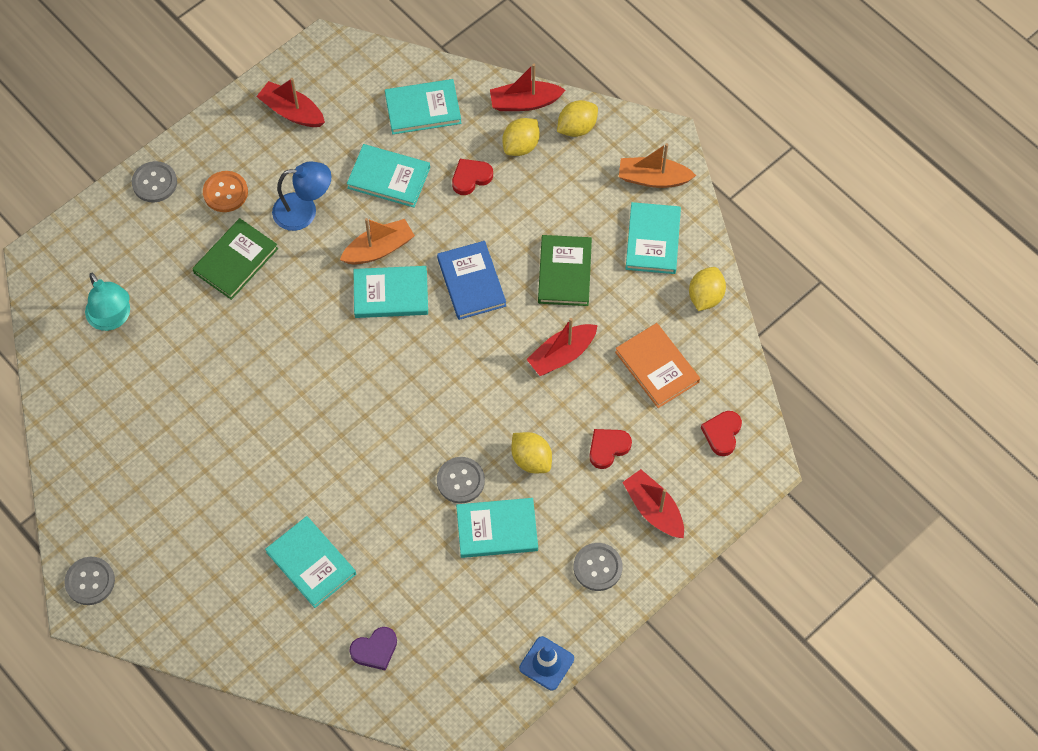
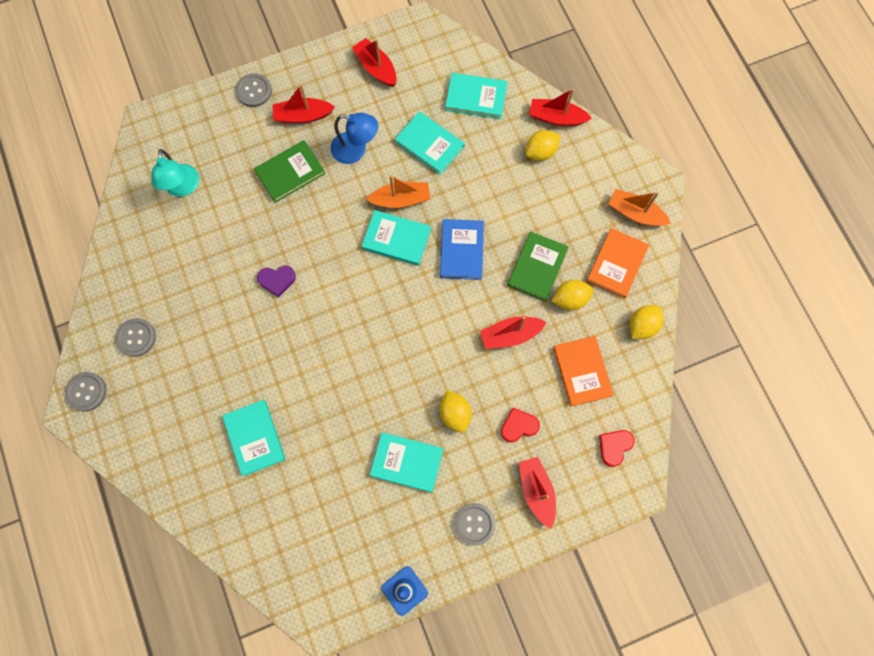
camera: 20 degrees right, 10 degrees up
orange button [203,171,248,212] -> red boat [273,84,335,123]
purple heart [349,627,397,671] -> purple heart moved to [257,266,296,298]
grey button [437,457,485,503] -> grey button moved to [115,318,156,357]
red heart [452,159,493,195] -> none
yellow lemon [557,100,598,137] -> yellow lemon moved to [552,280,593,310]
turquoise book [626,202,681,274] -> orange book [586,228,649,299]

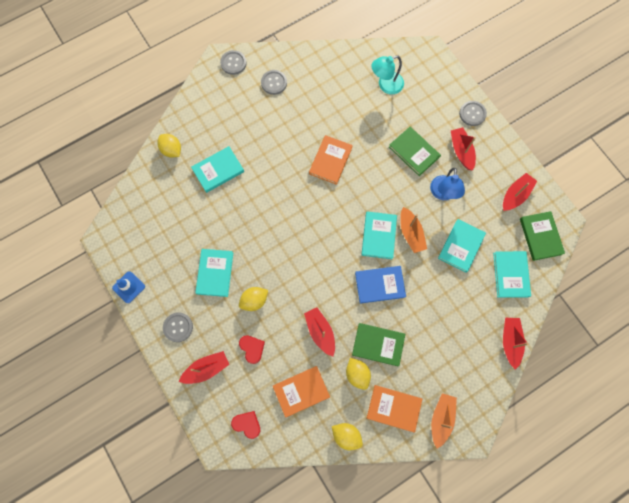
camera: 80 degrees right, 0 degrees up
purple heart [257,266,296,298] -> orange book [309,135,353,185]
yellow lemon [525,130,561,161] -> yellow lemon moved to [157,134,181,158]
none -> green book [520,211,565,261]

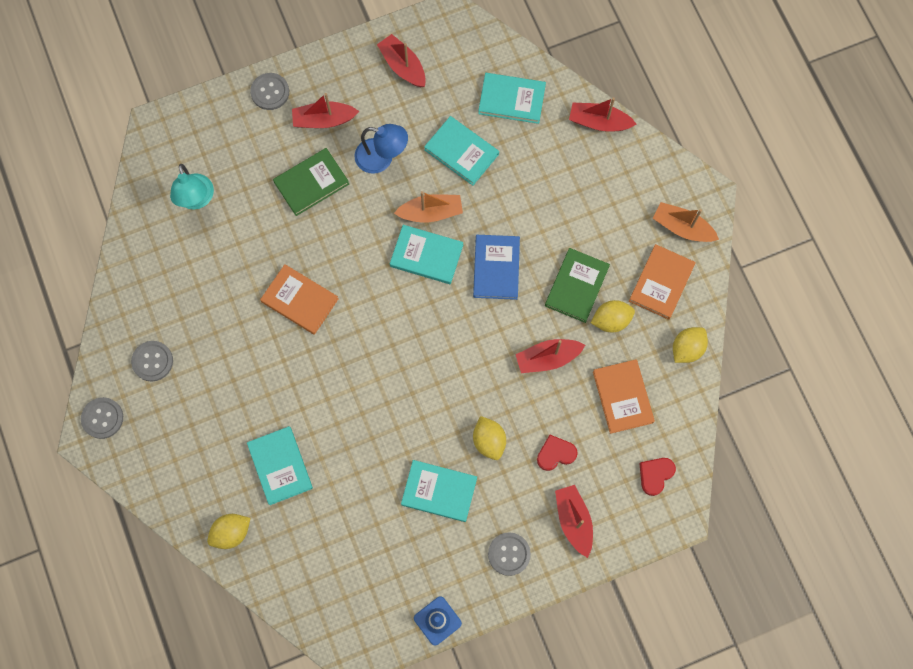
camera: 80 degrees left, 0 degrees up
green book [520,211,565,261] -> none

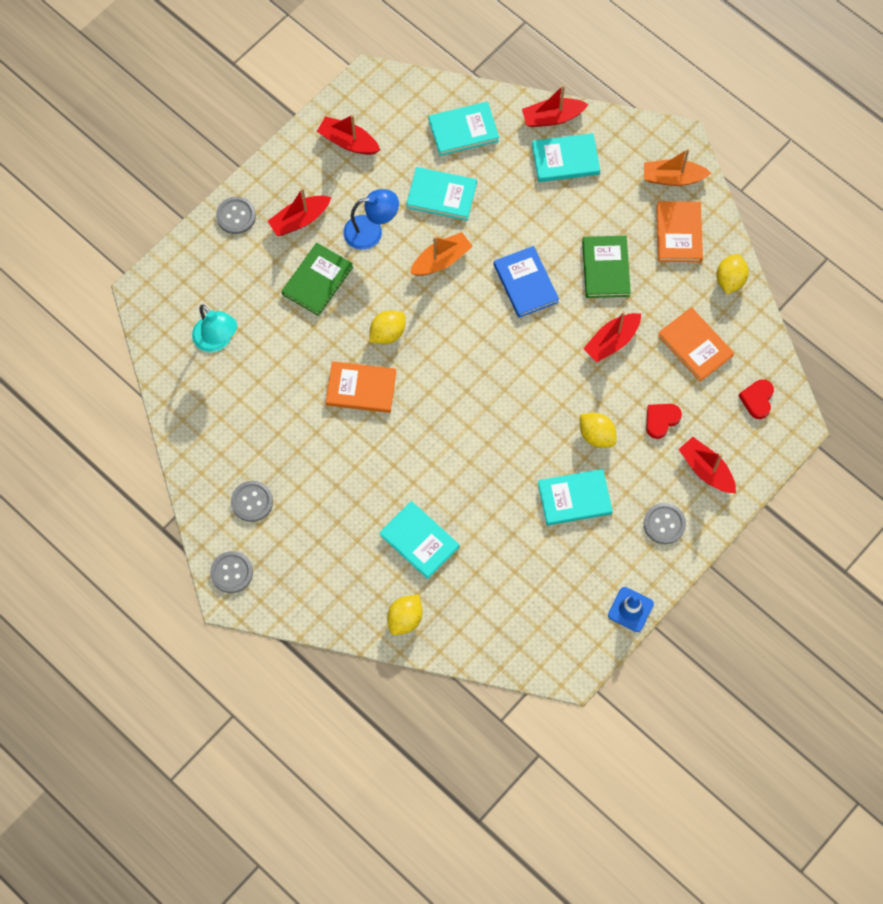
camera: 25 degrees left, 5 degrees down
turquoise book [390,225,463,284] -> turquoise book moved to [532,133,600,182]
yellow lemon [591,300,635,332] -> yellow lemon moved to [369,310,406,344]

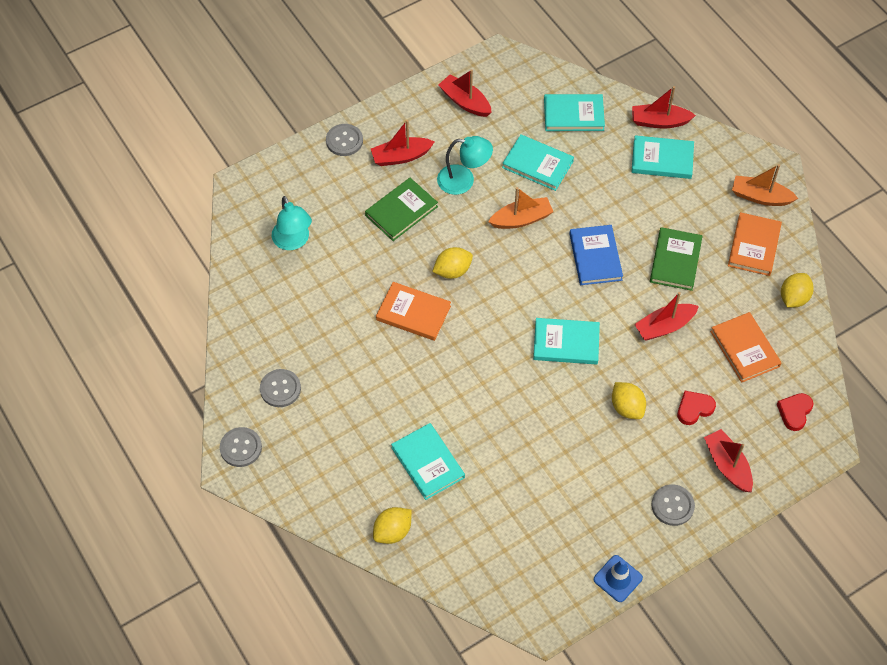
camera: 15 degrees right, 10 degrees down
blue lamp [343,189,399,250] -> turquoise lamp [437,136,493,195]
turquoise book [538,469,613,526] -> turquoise book moved to [533,318,600,365]

